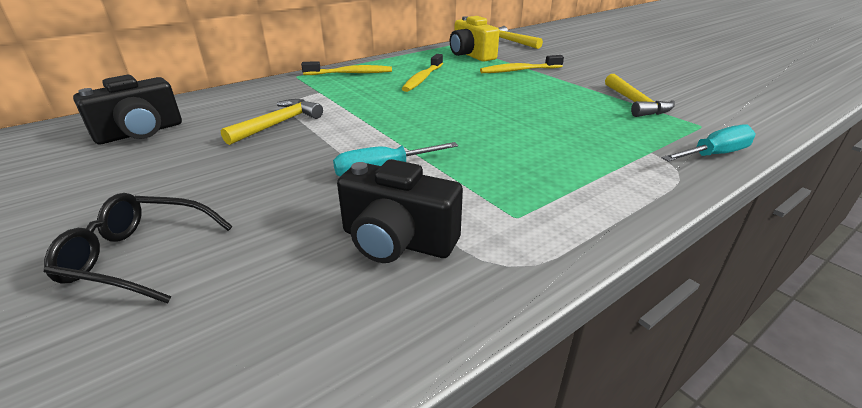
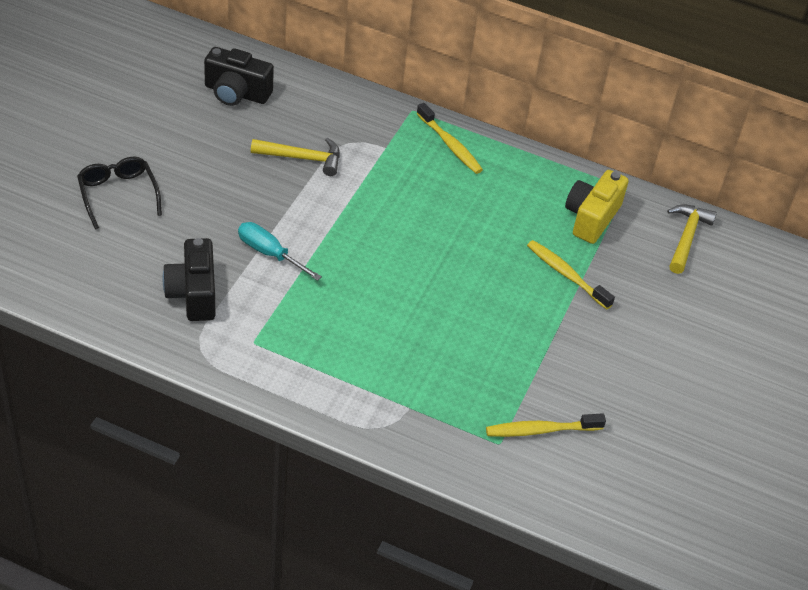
camera: 55 degrees right, 15 degrees up
yellow toothbrush [402,54,443,92] -> yellow toothbrush moved to [486,413,606,437]
yellow hammer [605,74,675,117] -> none
turquoise screwdriver [662,124,756,162] -> none

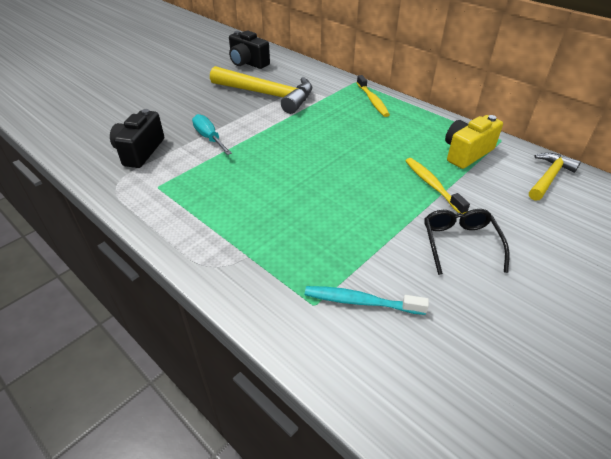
camera: 25 degrees right, 5 degrees down
black glasses [77,157,162,229] -> black glasses moved to [424,209,510,275]
yellow hammer [251,138,340,176] -> yellow hammer [210,66,312,114], size x1.76
yellow toothbrush [486,413,606,437] -> turquoise toothbrush [305,286,429,315]

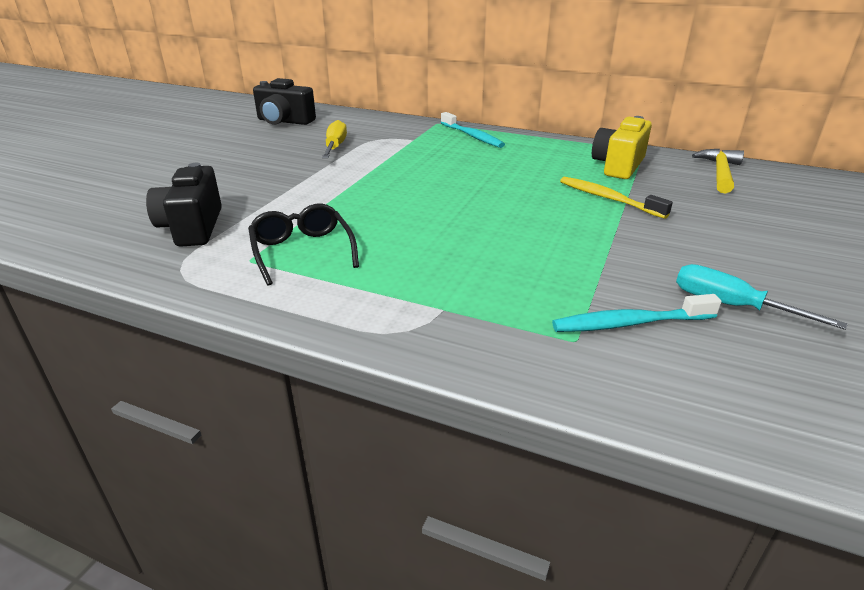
camera: 20 degrees left, 10 degrees down
turquoise screwdriver [192,114,232,155] -> turquoise screwdriver moved to [676,264,847,330]
yellow hammer [210,66,312,114] -> yellow screwdriver [322,120,347,158]
yellow toothbrush [357,75,390,117] -> turquoise toothbrush [441,112,505,148]
black glasses [424,209,510,275] -> black glasses moved to [248,203,359,286]

